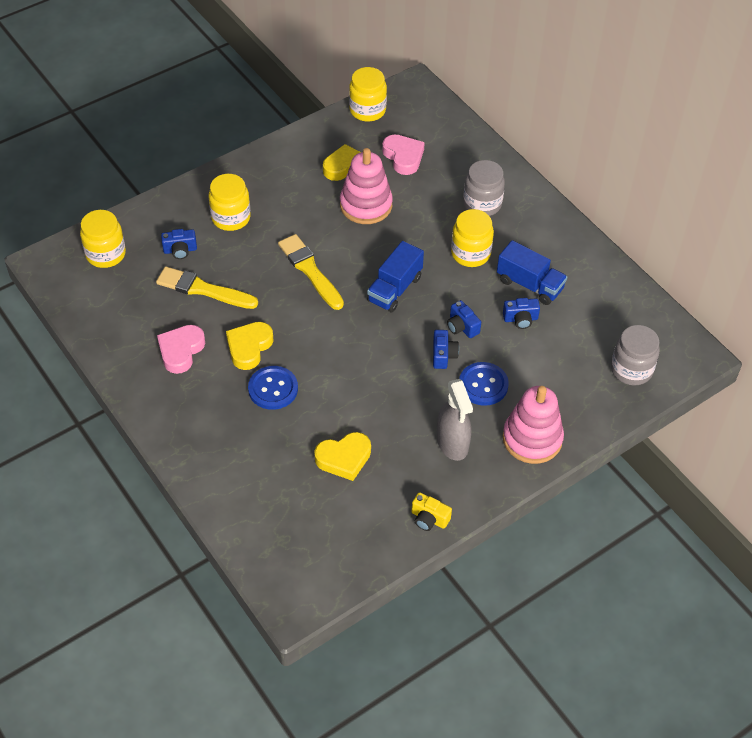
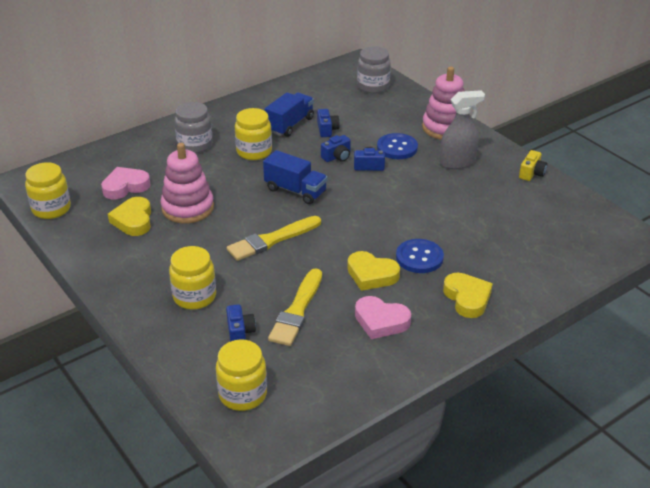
camera: 90 degrees left, 15 degrees down
yellow heart [314,432,371,481] -> yellow heart moved to [443,273,493,318]

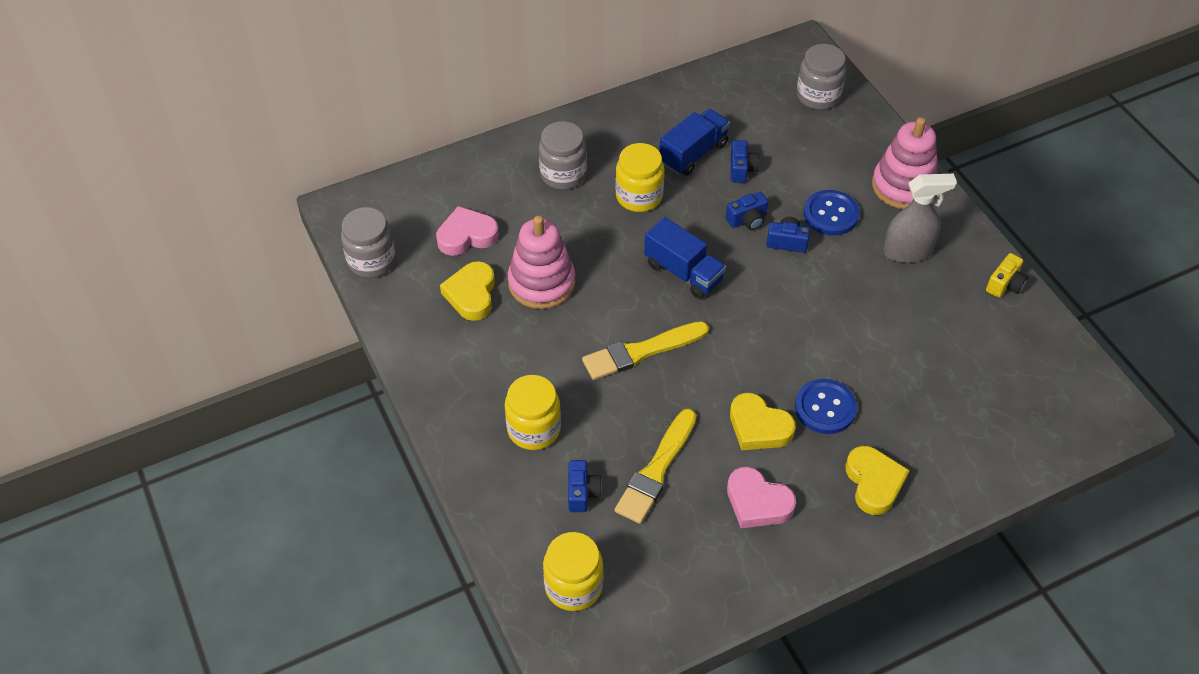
camera: 10 degrees right, 15 degrees up
yellow jar [25,162,71,219] -> grey jar [341,207,396,278]

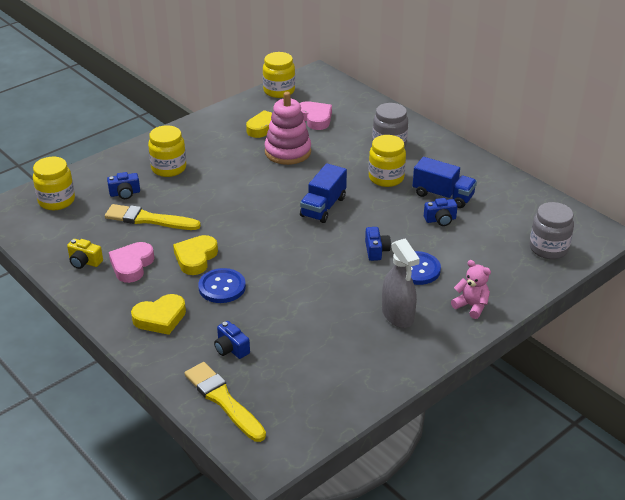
camera: 75 degrees right, 15 degrees down
grey jar [341,207,396,278] -> yellow jar [263,52,295,98]
yellow brush [582,321,709,380] -> yellow brush moved to [184,362,266,442]
blue camera [726,192,768,230] -> blue camera moved to [214,321,250,359]
pink stacking toy [872,117,938,209] -> pink teddy bear [451,260,491,319]
yellow camera [986,253,1028,298] -> yellow camera moved to [67,239,103,269]

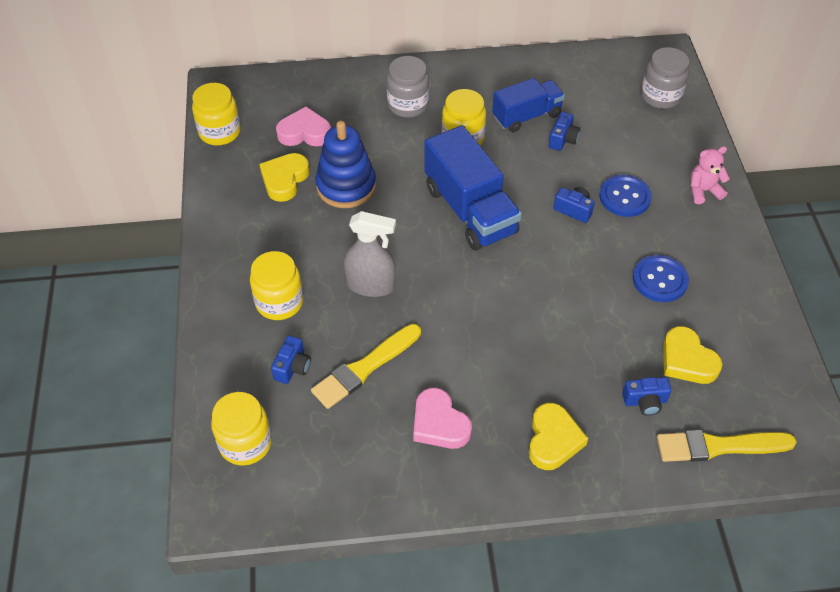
camera: 55 degrees left, 15 degrees up
yellow camera [67,239,103,269] -> none
yellow heart [173,235,218,275] -> yellow heart moved to [663,326,723,384]
blue button [198,268,246,303] -> blue button moved to [633,255,689,302]
pink stacking toy [265,92,311,165] -> blue stacking toy [315,121,376,208]
blue truck [300,163,347,223] -> blue truck [424,125,522,251], size x1.56
grey spray bottle [382,238,420,328] -> grey spray bottle moved to [344,211,396,297]

